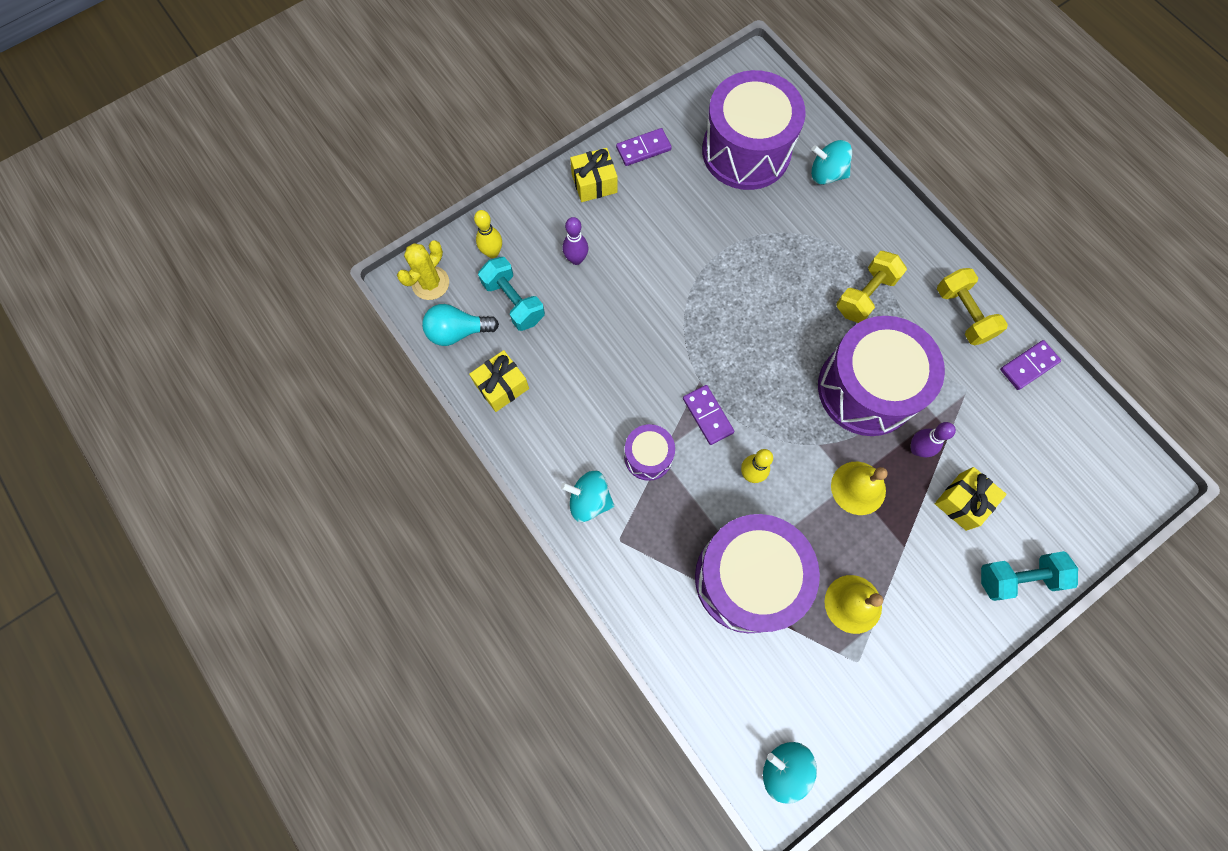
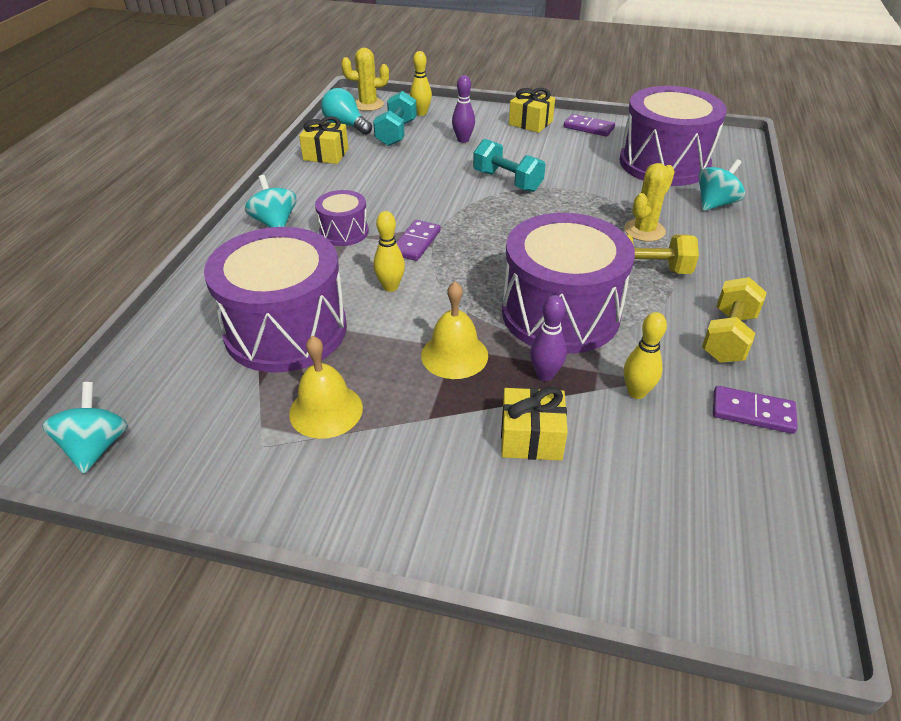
camera: 50 degrees right, 30 degrees down
turquoise spinning top [811,140,852,185] -> turquoise spinning top turned 75 degrees clockwise [698,159,745,211]
turquoise dumbbell [981,551,1078,601] -> turquoise dumbbell moved to [473,139,546,192]
none -> yellow cactus [624,163,675,242]
none -> yellow bowling pin [624,312,667,399]

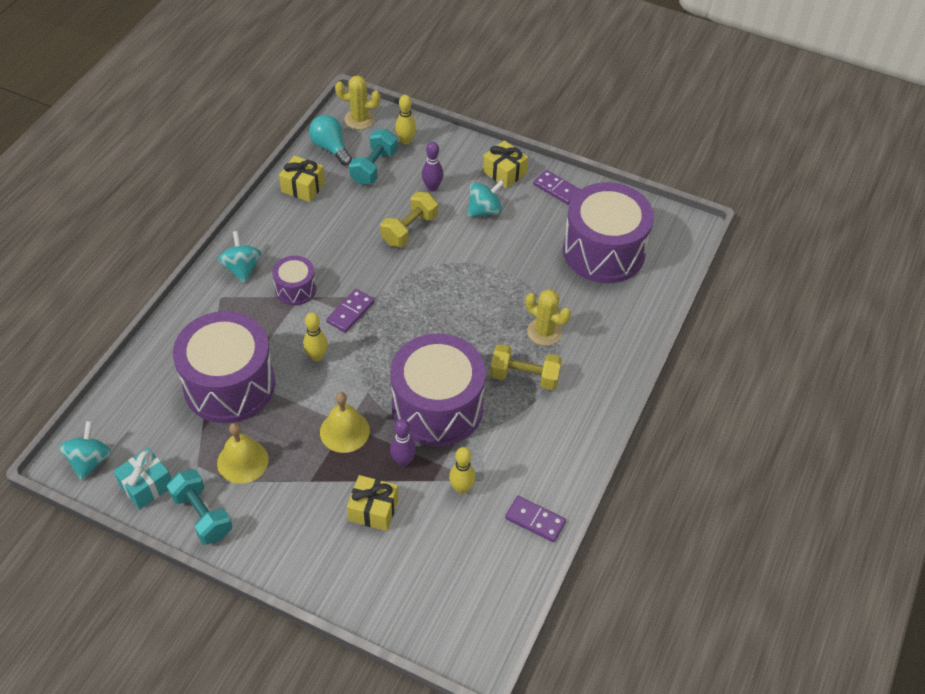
camera: 10 degrees right, 10 degrees up
turquoise dumbbell [473,139,546,192] -> turquoise dumbbell moved to [167,469,232,545]
yellow cactus [624,163,675,242] -> yellow cactus turned 75 degrees clockwise [526,289,571,346]
turquoise spinning top [698,159,745,211] -> turquoise spinning top moved to [467,180,505,217]
yellow dumbbell [702,277,767,363] -> yellow dumbbell moved to [380,192,438,247]
none -> turquoise gift [113,448,172,510]

